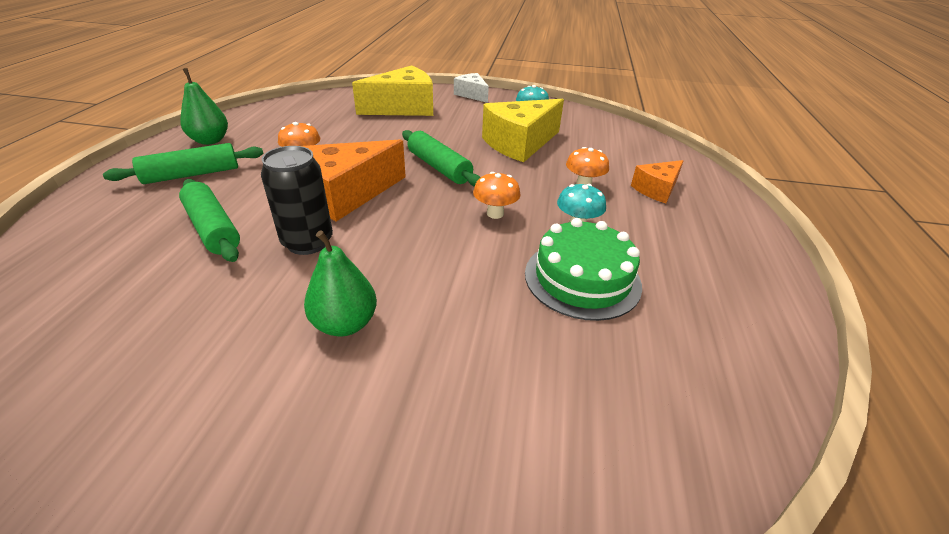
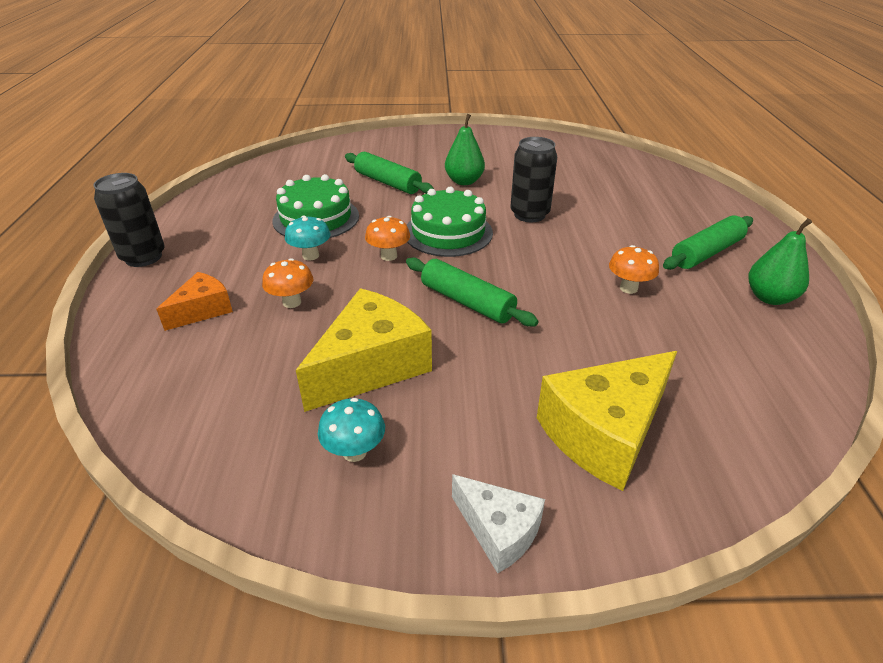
camera: 170 degrees right, 0 degrees up
green rolling pin [179,179,240,262] -> green rolling pin moved to [345,152,434,194]
orange cheese [302,139,406,221] -> none
none -> black can [93,173,165,267]
none -> green cake [407,187,493,257]

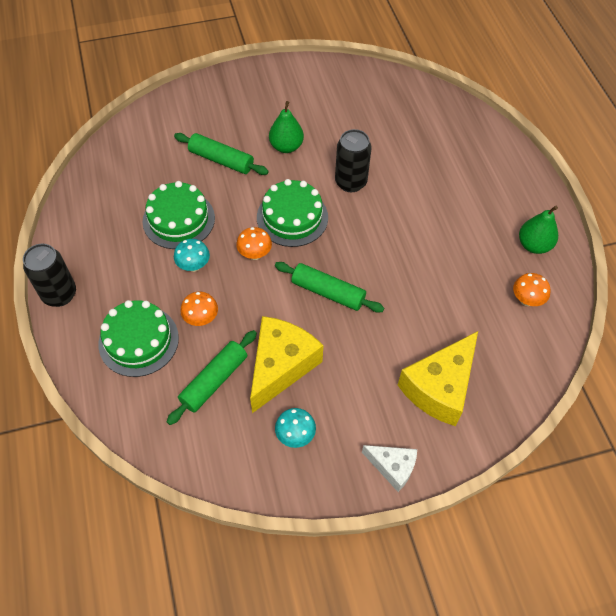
camera: 15 degrees left, 20 degrees up
orange cheese [156,272,233,331] -> green cake [98,300,179,377]
orange mushroom [609,245,659,294] -> orange mushroom moved to [513,273,551,306]
green rolling pin [663,215,753,270] -> green rolling pin moved to [167,330,257,425]

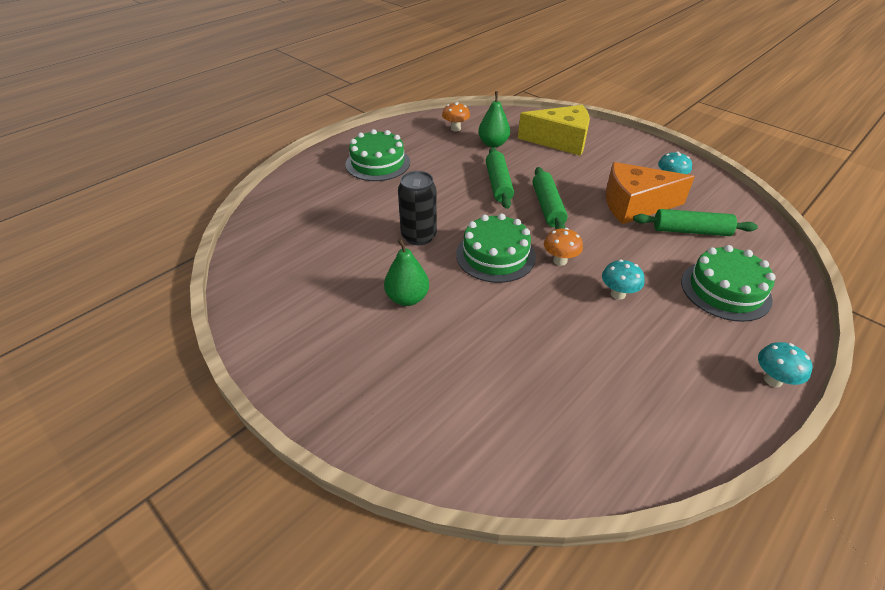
camera: 120 degrees left, 15 degrees down
black can [23,244,76,307] -> turquoise mushroom [758,342,813,387]
green cake [143,181,215,249] -> green cake moved to [346,129,410,181]
green rolling pin [174,133,269,175] -> green rolling pin moved to [486,147,514,209]
orange mushroom [180,292,218,326] -> none
yellow cheese [250,316,324,413] -> orange cheese [605,162,695,224]
white cheese [362,445,417,492] -> none
green pear [519,206,558,254] -> green pear moved to [478,91,510,147]

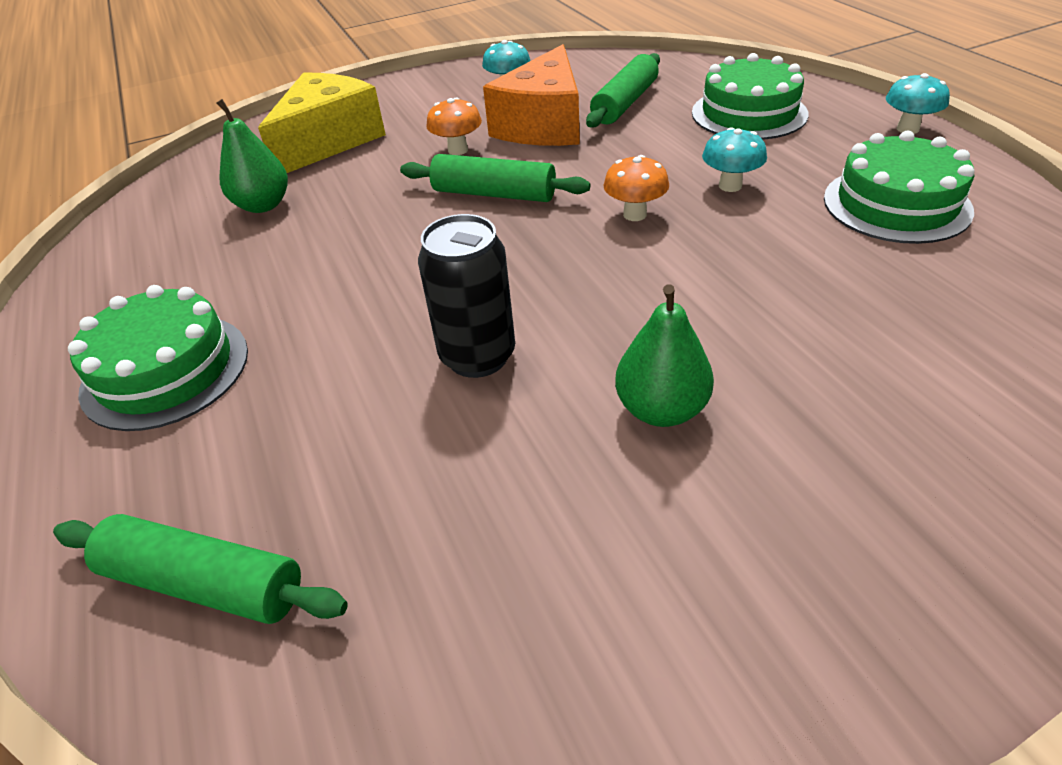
camera: 65 degrees left, 0 degrees up
orange mushroom [442,102,470,131] -> orange mushroom moved to [426,98,482,155]
green cake [456,213,536,283] -> green cake moved to [824,131,975,244]
green rolling pin [486,147,514,209] -> green rolling pin moved to [53,514,348,624]

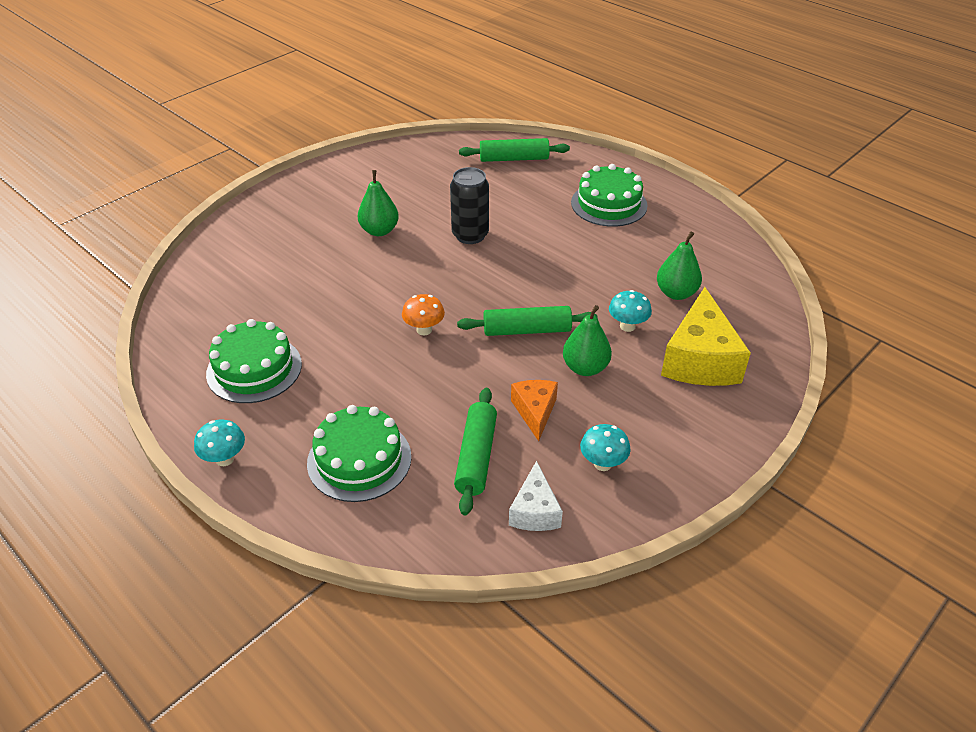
camera: 155 degrees right, 0 degrees up
orange mushroom [426,98,482,155] -> green pear [563,305,612,376]
orange cheese [483,44,580,146] -> orange cheese [511,380,558,441], size x0.56
turquoise mushroom [702,127,767,192] -> turquoise mushroom moved to [609,290,652,332]
none -> white cheese [509,461,563,531]

